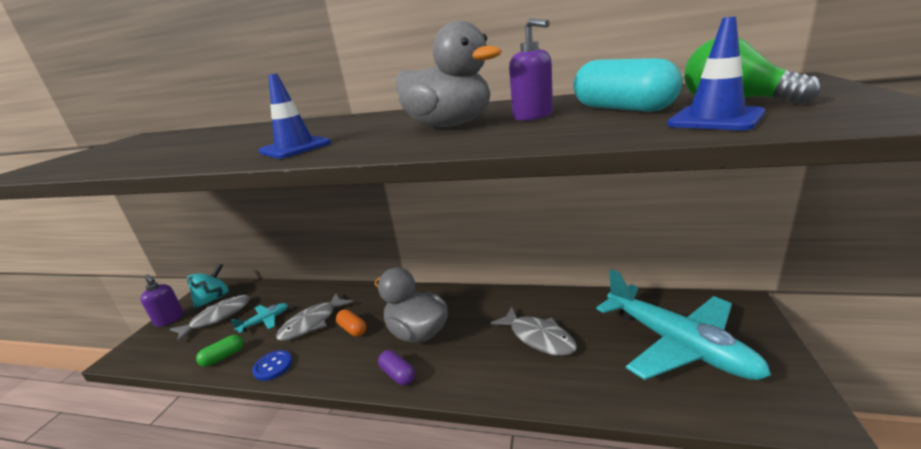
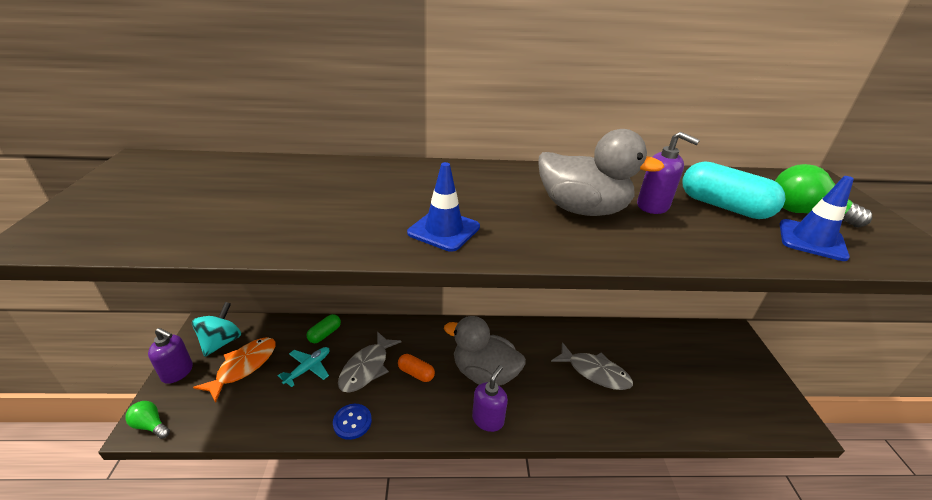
camera: 20 degrees left, 10 degrees up
grey fish [170,295,250,342] -> orange fish [193,337,276,403]
green capsule [196,335,243,367] -> green capsule moved to [307,314,341,343]
purple capsule [378,350,415,385] -> purple soap dispenser [472,365,508,432]
turquoise plane [596,269,771,380] -> none
none -> green light bulb [125,401,170,439]

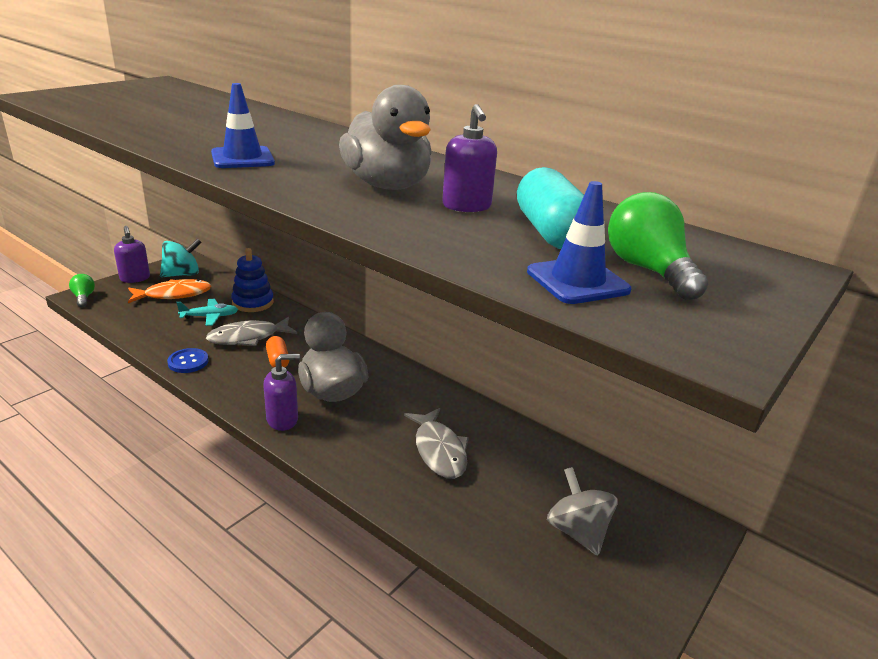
camera: 40 degrees right, 5 degrees down
green capsule [307,314,341,343] -> blue stacking toy [231,248,274,312]
none -> grey spinning top [547,467,618,556]

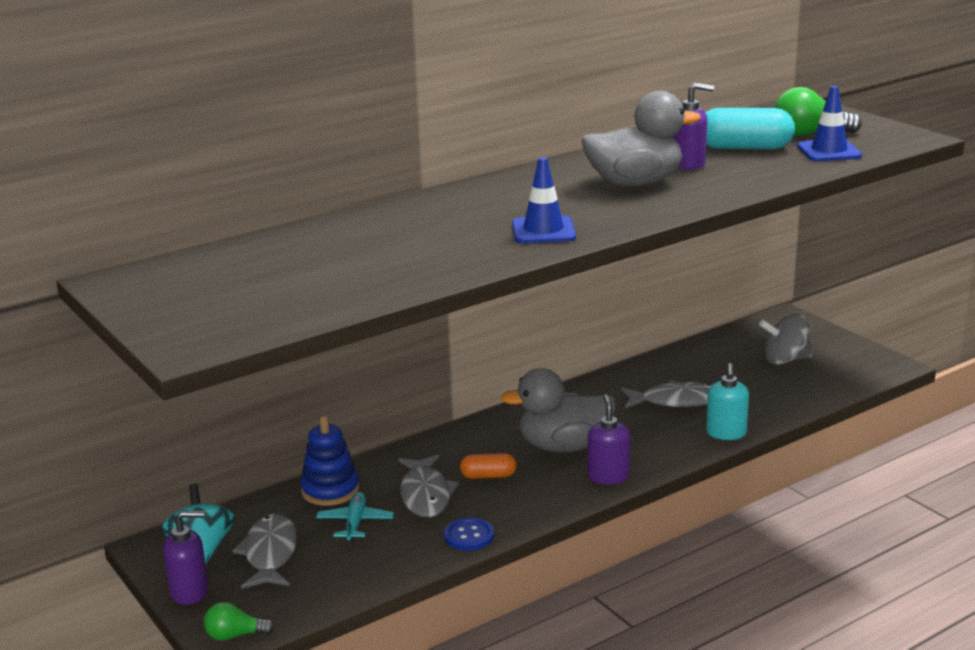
camera: 70 degrees left, 5 degrees down
orange fish [128,279,212,303] -> grey fish [232,513,297,589]
none -> turquoise soap dispenser [706,363,749,440]

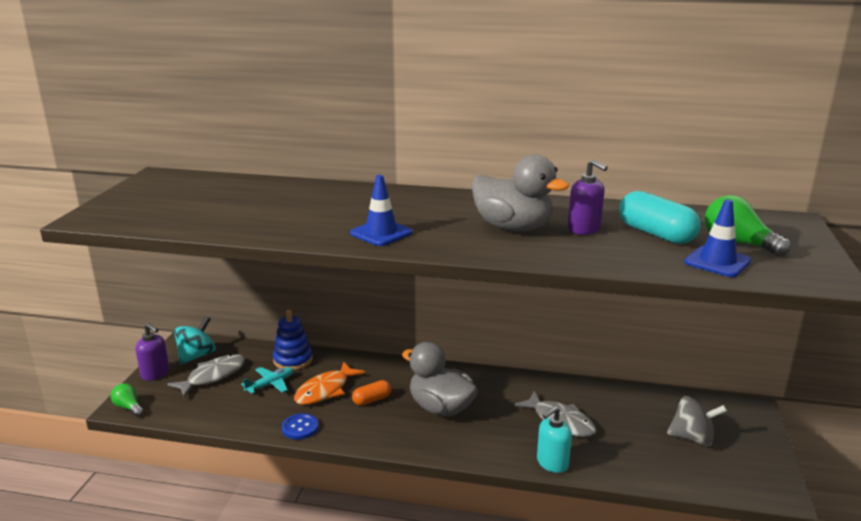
camera: 45 degrees right, 0 degrees up
grey fish [398,455,459,517] -> orange fish [294,362,365,405]
orange capsule [460,453,517,479] -> orange capsule turned 75 degrees counterclockwise [352,380,391,406]
purple soap dispenser [588,394,630,484] -> none
grey spinning top [759,314,813,365] -> grey spinning top turned 150 degrees clockwise [667,396,727,446]

